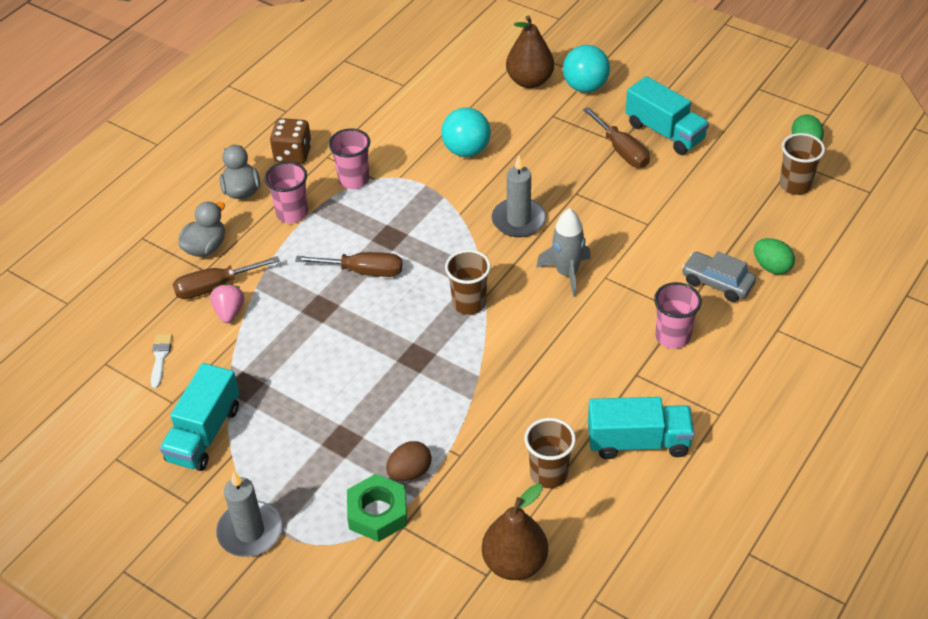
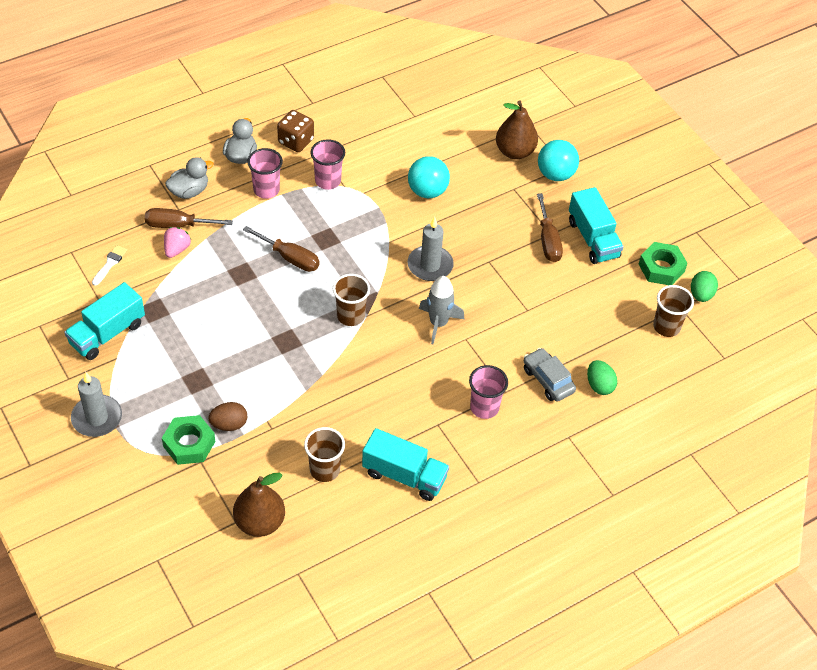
camera: 20 degrees right, 5 degrees up
none -> green nut [639,242,688,285]

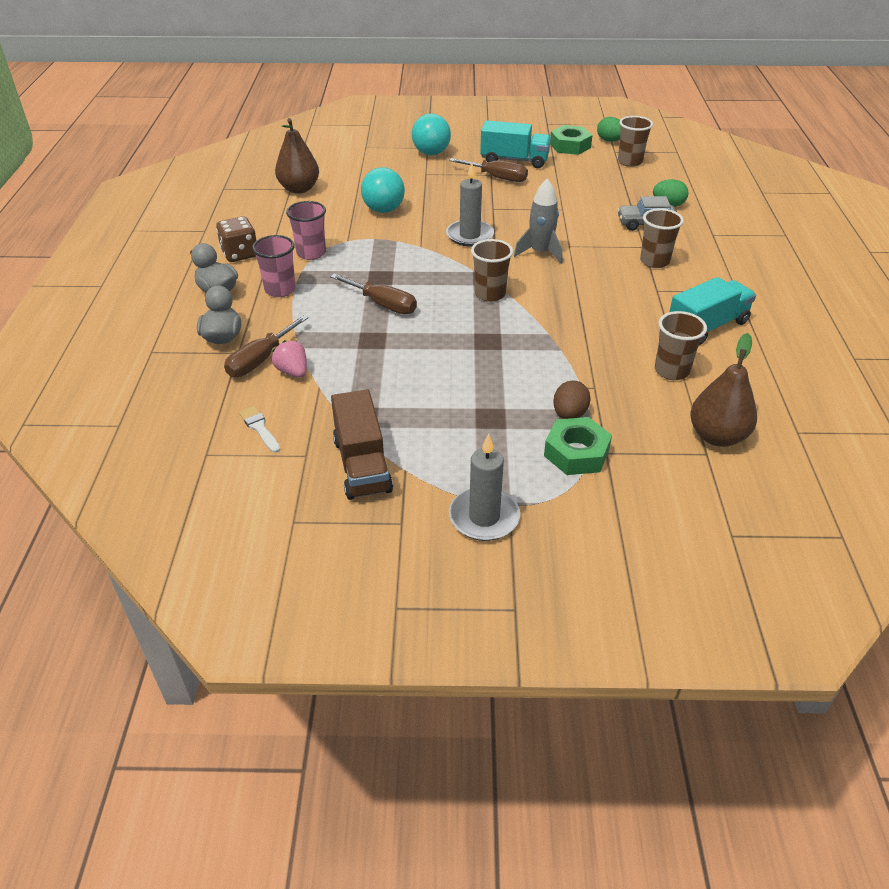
camera: 55 degrees left, 10 degrees down
turquoise truck [64,282,145,360] -> brown truck [331,390,393,500]
brown screwdriver [243,226,320,272] -> brown screwdriver turned 60 degrees clockwise [330,274,417,314]
pink cup [469,365,508,419] -> brown cup [640,208,684,268]
brown pear [496,101,538,159] -> brown pear moved to [275,118,319,194]

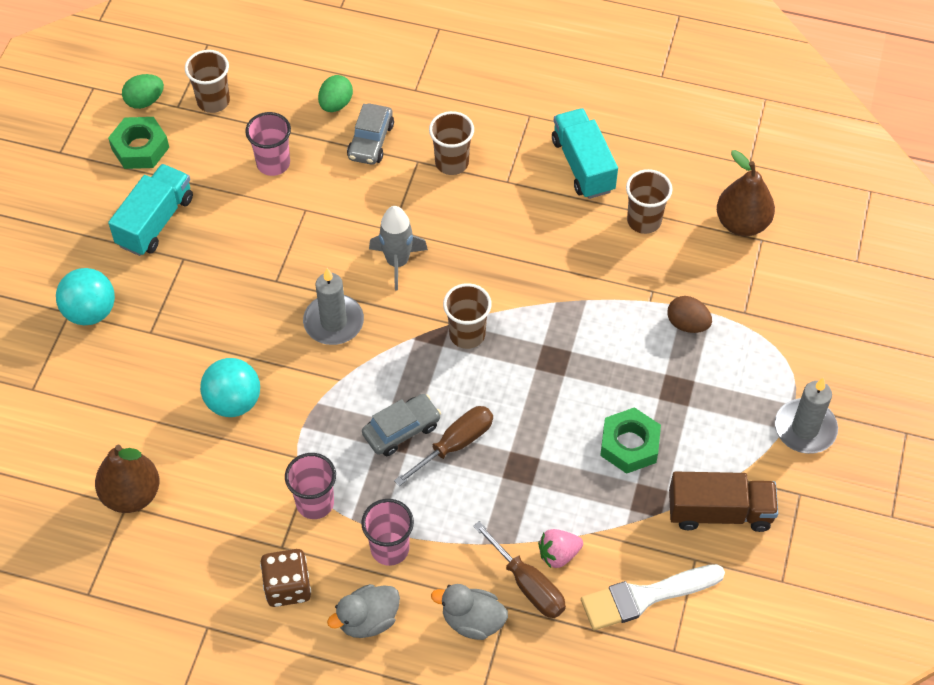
camera: 75 degrees left, 15 degrees up
white brush [239,406,280,453] -> white brush [581,564,725,630], size x1.95
brown screwdriver [449,158,528,182] -> none
green nut [544,417,612,475] -> green nut moved to [600,407,661,474]
none -> pink cup [245,112,291,176]
none -> grey car [362,394,441,456]

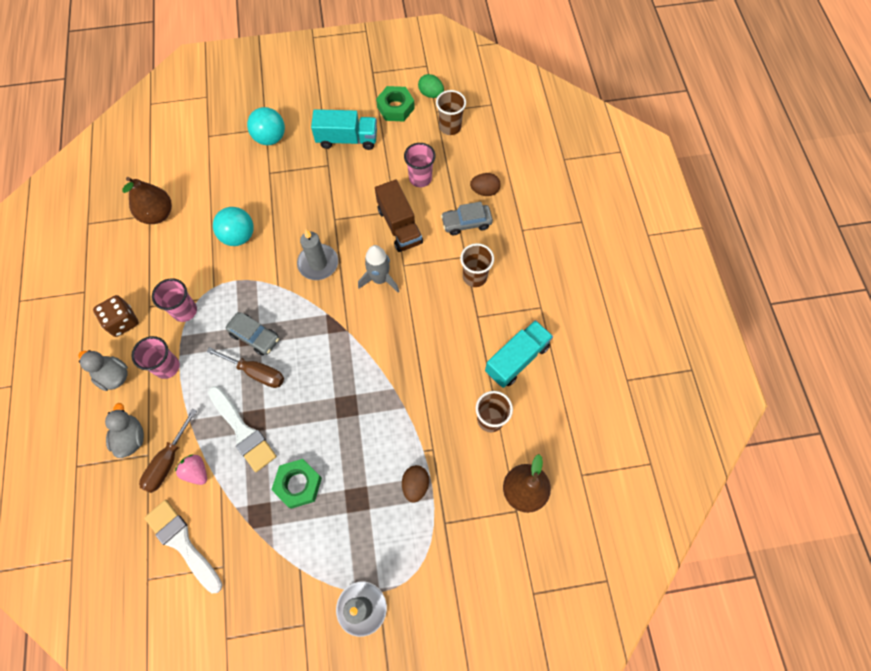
camera: 65 degrees right, 10 degrees up
green egg [318,75,353,112] -> brown egg [470,173,501,196]
brown cup [443,283,492,349] -> none
brown truck [669,471,778,532] -> brown truck moved to [375,179,423,252]
none -> white brush [208,386,276,472]

